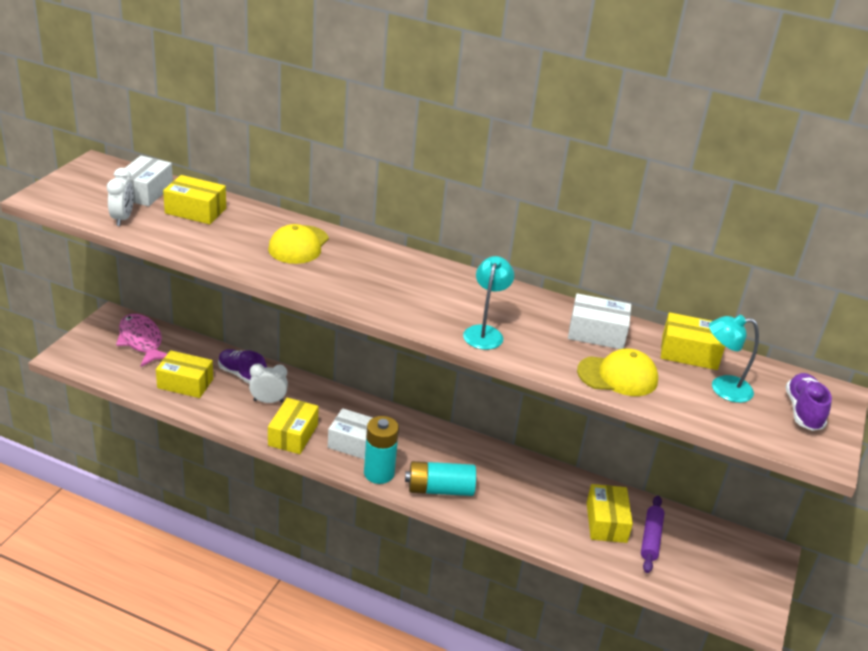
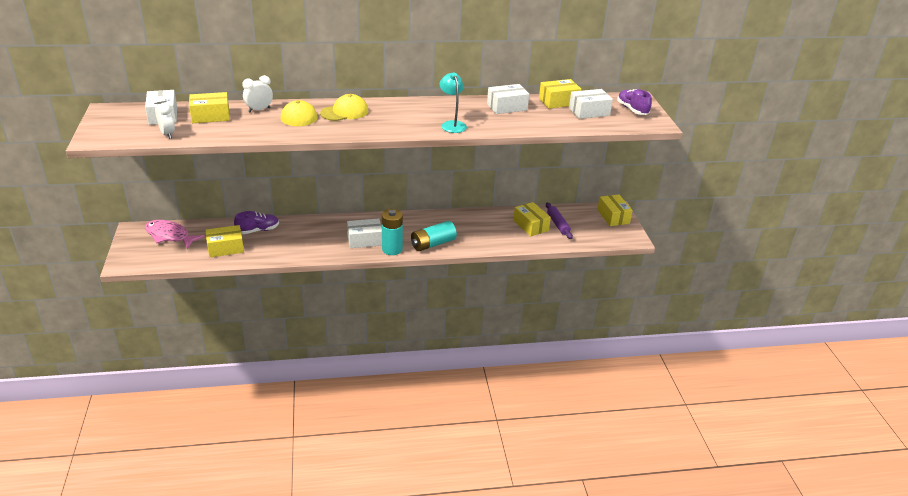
camera: 30 degrees left, 0 degrees up
purple shoe [218,349,267,384] -> purple shoe turned 150 degrees clockwise [234,211,279,234]
white clock [249,363,288,403] -> white clock moved to [242,75,273,112]
yellow box [268,398,319,454] -> yellow box moved to [597,194,633,226]
yellow cap [577,349,658,396] -> yellow cap moved to [320,94,368,121]
turquoise lamp [709,315,759,403] -> white box [569,89,613,119]

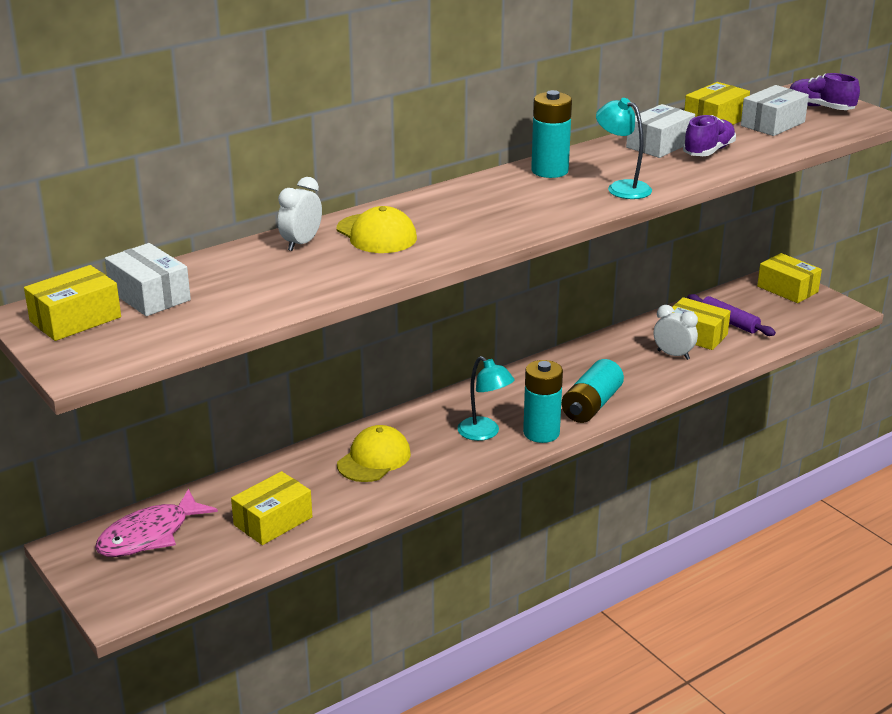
camera: 25 degrees left, 5 degrees down
pink fish [145,220,205,249] -> pink fish turned 45 degrees counterclockwise [95,489,218,557]
white clock [153,96,175,139] -> white clock moved to [654,305,698,360]
yellow box [189,92,230,123] -> yellow box moved to [24,265,121,341]
purple shoe [234,211,279,234] -> purple shoe moved to [683,115,736,156]
yellow cap [320,94,368,121] -> yellow cap moved to [337,425,411,482]
white box [347,218,382,248] -> turquoise lamp [457,356,515,441]
none -> turquoise battery [531,90,572,178]

